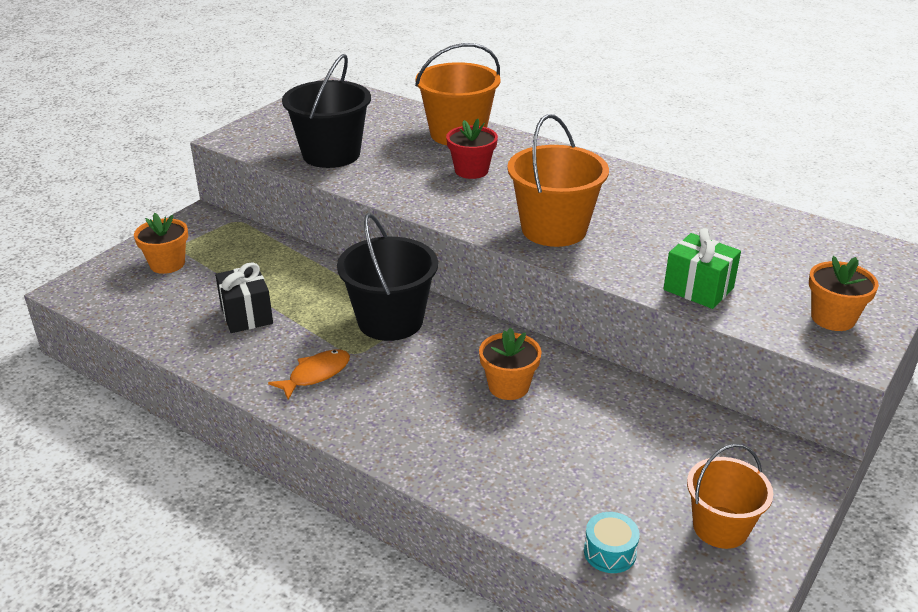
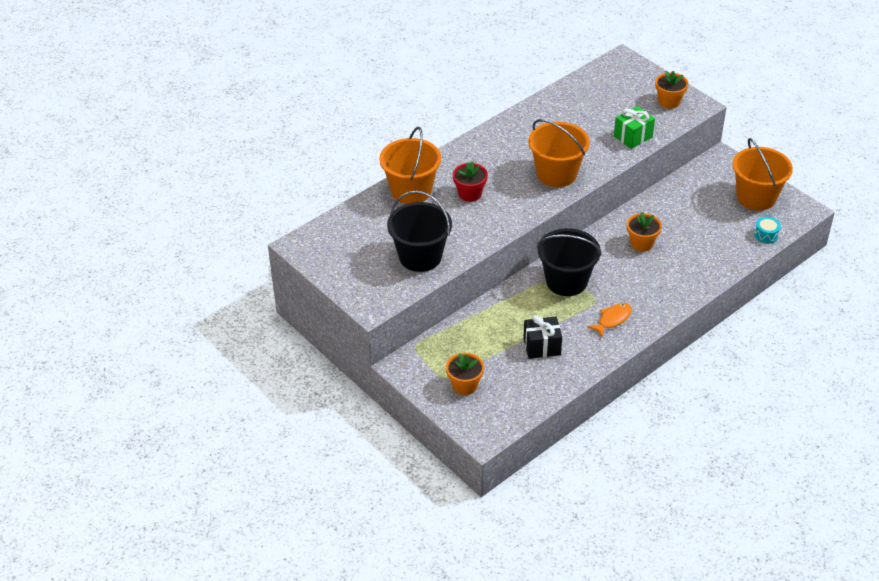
camera: 75 degrees left, 10 degrees up
orange fish [268,349,350,400] -> orange fish turned 75 degrees clockwise [587,303,632,338]
orange bucket [687,444,773,549] -> orange bucket [732,138,793,210], size x1.54

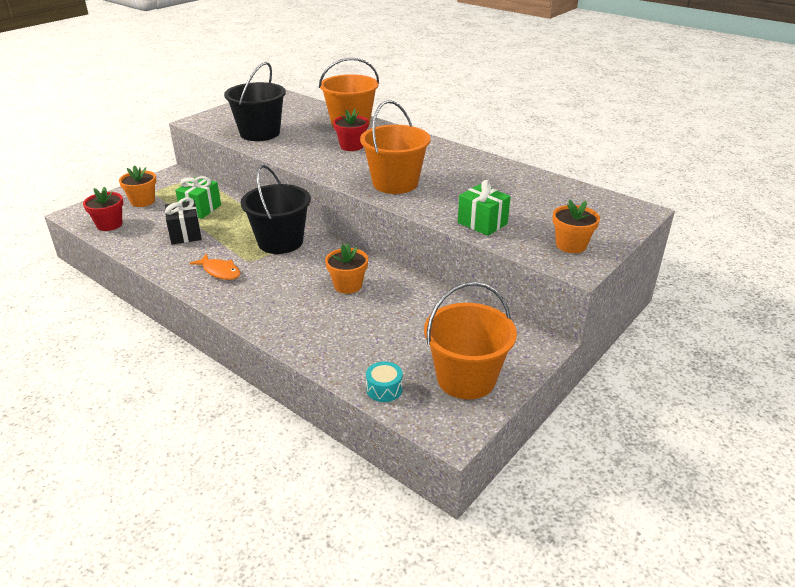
camera: 80 degrees right, 10 degrees down
none -> red flower pot [83,186,123,231]
none -> green gift [175,176,221,219]

